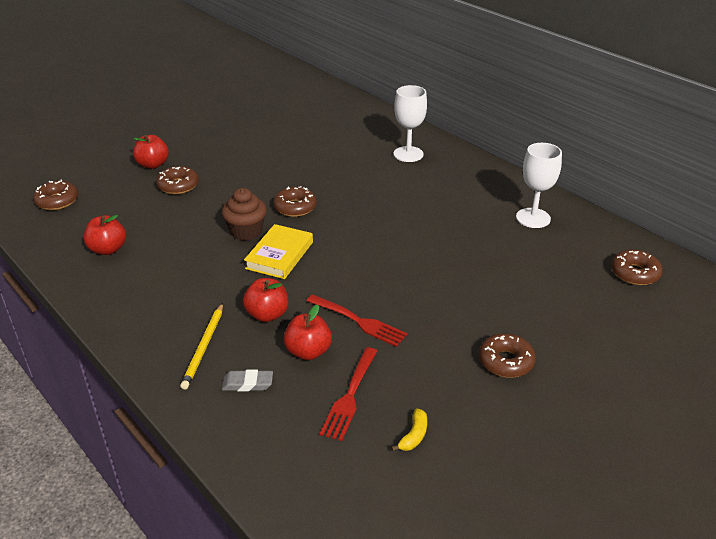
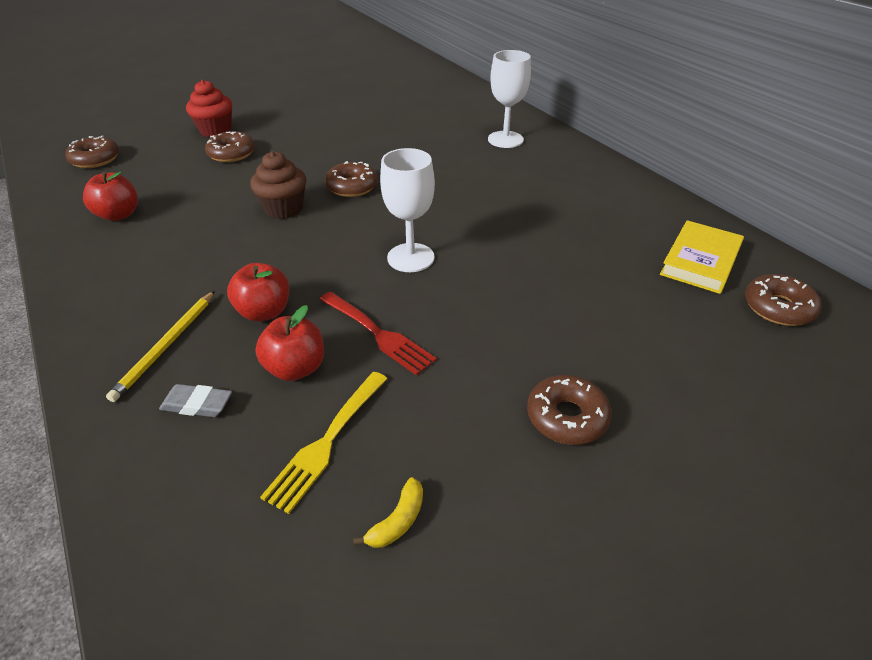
camera: 10 degrees right, 5 degrees up
red apple [133,135,169,169] -> red cupcake [186,80,232,137]
yellow book [244,224,313,279] -> yellow book moved to [660,220,744,294]
red fork [320,347,377,441] -> yellow fork [260,372,388,514]
white goblet [516,143,562,228] -> white goblet moved to [380,148,435,272]

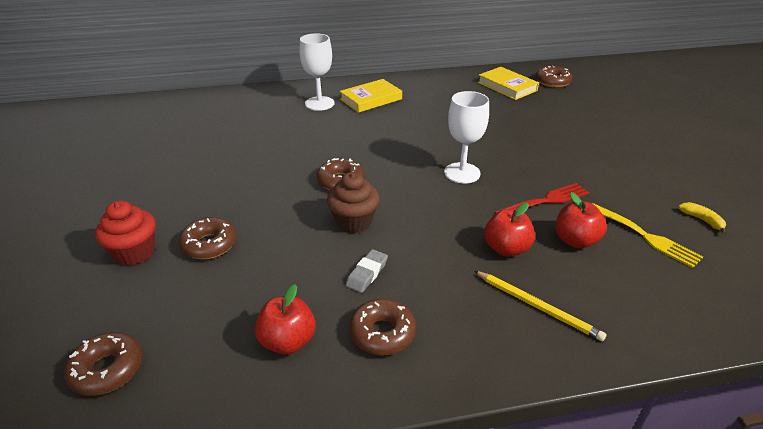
camera: 70 degrees left, 5 degrees down
grey eraser [159,384,232,417] -> grey eraser moved to [346,249,388,293]
brown donut [527,375,612,445] -> brown donut moved to [349,299,416,356]
none -> yellow book [340,79,402,113]

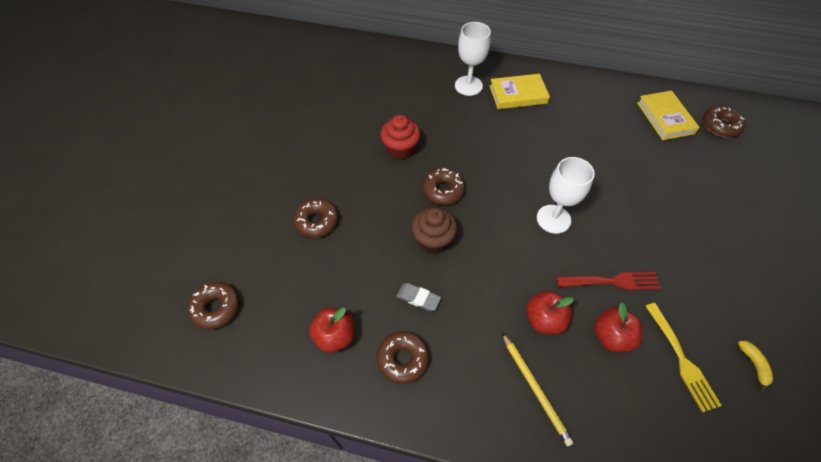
camera: 25 degrees right, 20 degrees up
red cupcake [95,201,156,266] -> red cupcake moved to [380,115,421,160]
grey eraser [346,249,388,293] -> grey eraser turned 60 degrees clockwise [396,283,441,311]

